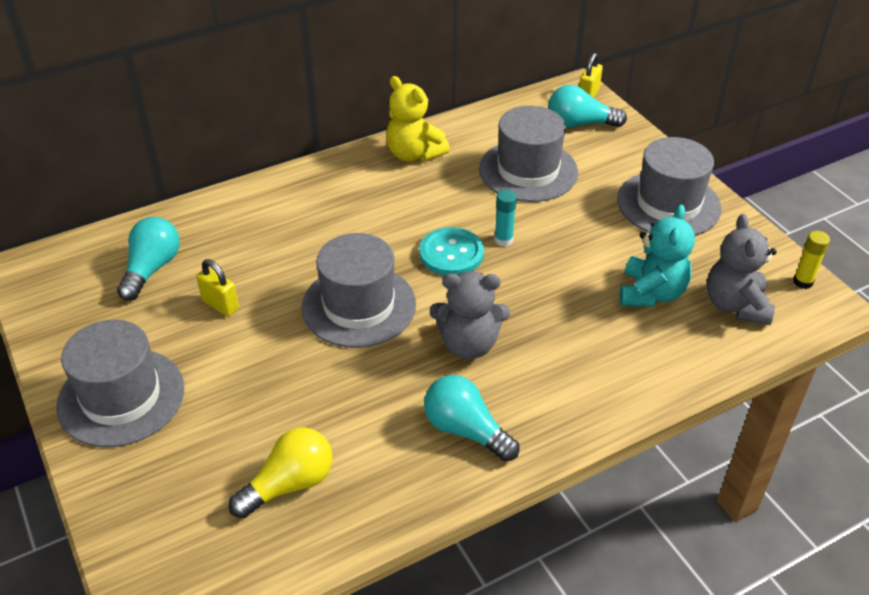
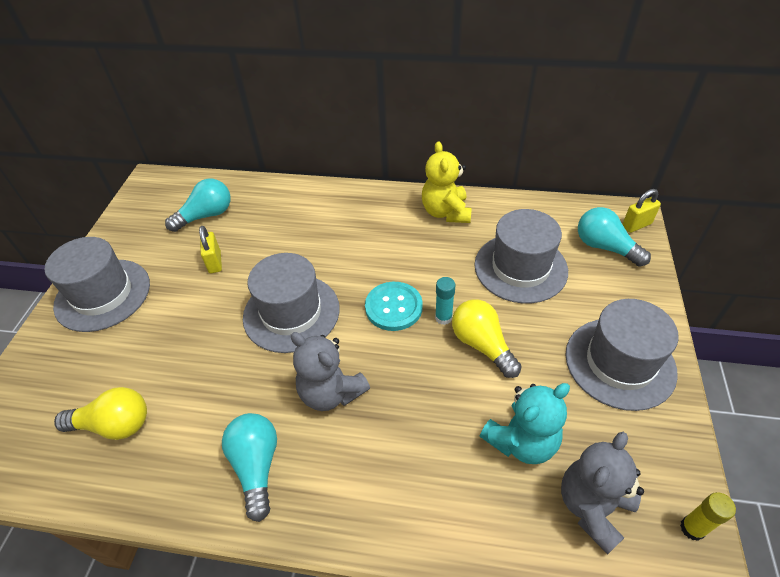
camera: 40 degrees right, 5 degrees up
none -> yellow light bulb [452,299,522,378]

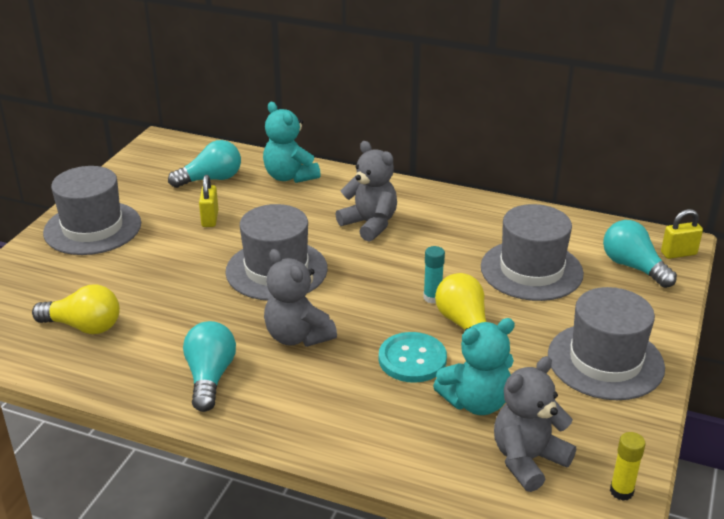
camera: 10 degrees right, 15 degrees down
turquoise button [365,282,423,331] -> turquoise button moved to [379,332,447,383]
yellow teddy bear [422,141,472,223] -> none
none -> turquoise teddy bear [263,102,321,183]
none -> grey teddy bear [336,141,397,242]

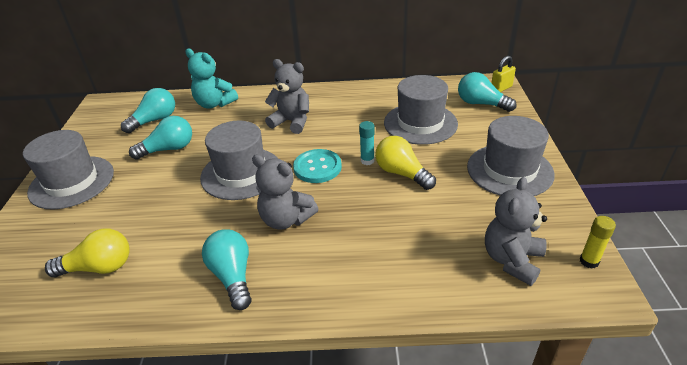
camera: 20 degrees left, 5 degrees up
yellow padlock [199,175,218,227] -> turquoise light bulb [129,116,192,160]
turquoise button [379,332,447,383] -> turquoise button moved to [293,149,342,183]
turquoise teddy bear [433,318,515,415] -> none

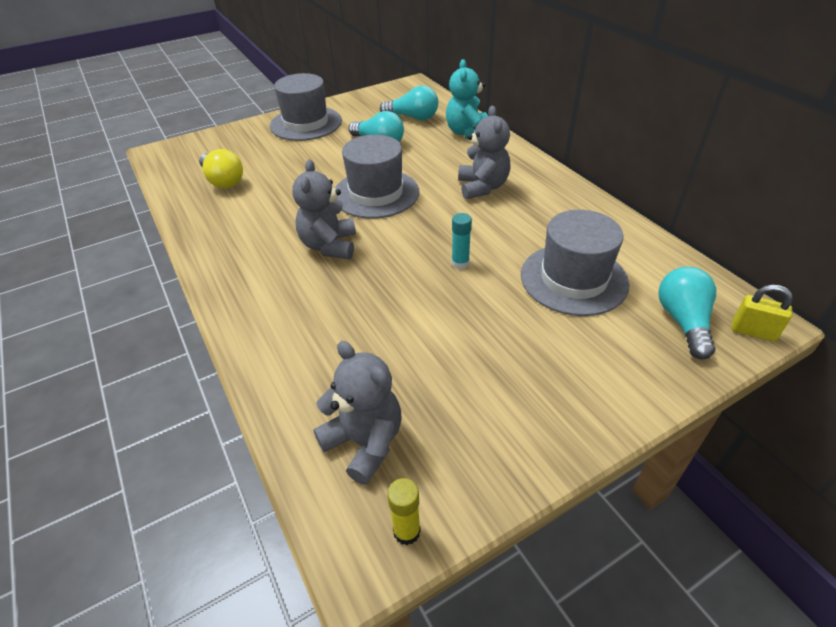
camera: 60 degrees right, 5 degrees up
turquoise light bulb [202,229,252,310] -> none
turquoise button [293,149,342,183] -> none
yellow light bulb [375,136,436,190] -> none
grey hat [467,116,555,196] -> none
grey teddy bear [485,177,547,286] -> grey teddy bear turned 45 degrees clockwise [313,341,401,485]

